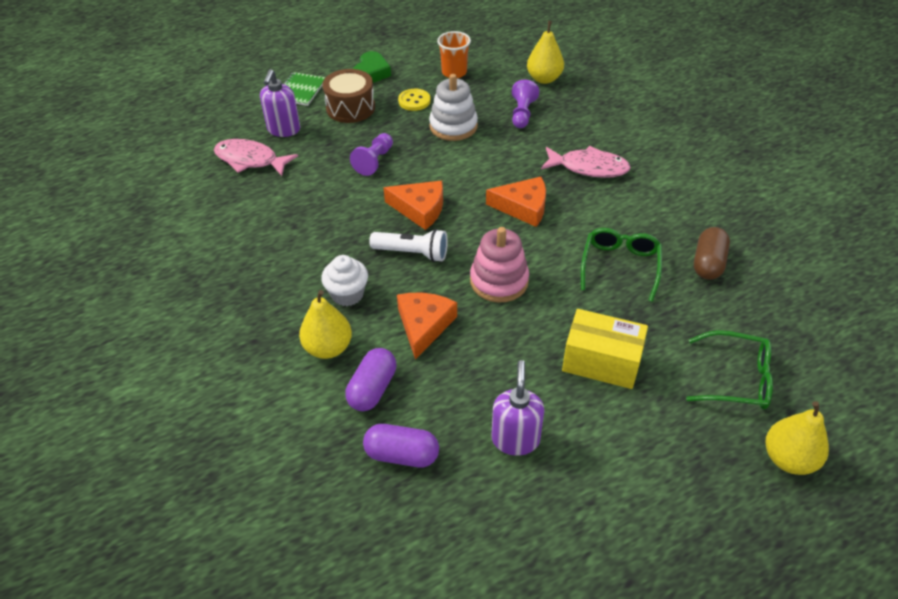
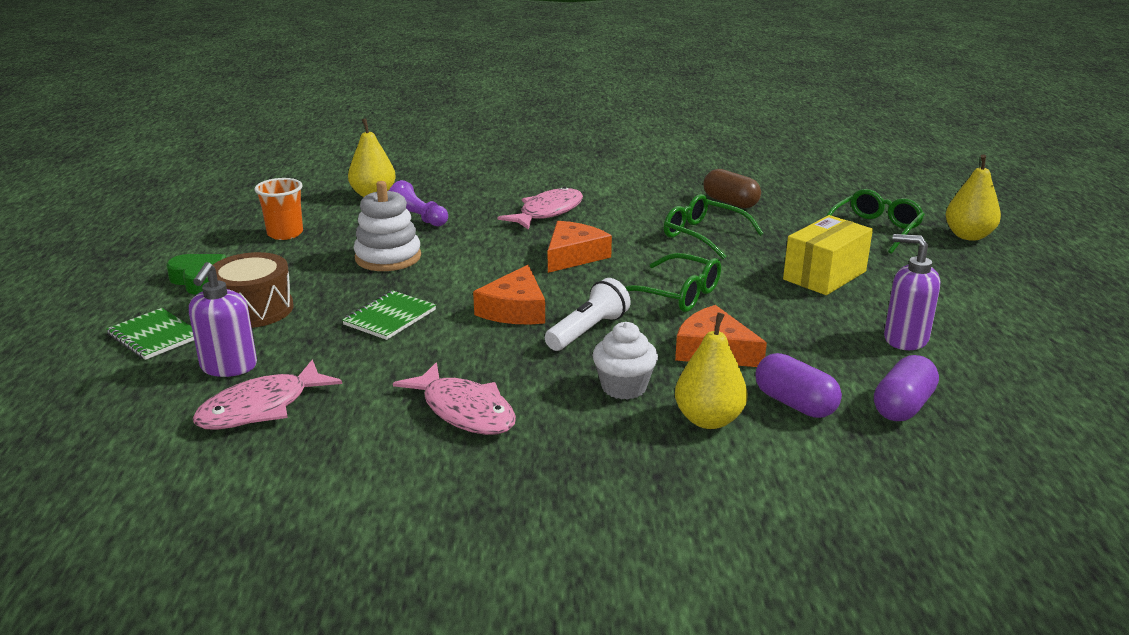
camera: 65 degrees left, 20 degrees down
purple soap dispenser [260,69,300,137] -> purple soap dispenser turned 60 degrees clockwise [189,262,257,377]
purple pawn [350,133,393,176] -> green notebook [342,291,436,340]
orange cheese [383,181,443,230] -> orange cheese turned 150 degrees clockwise [473,265,545,324]
yellow button [398,89,431,111] -> none
pink stacking toy [470,227,529,303] -> green glasses [625,253,721,312]
none -> pink fish [393,363,516,435]

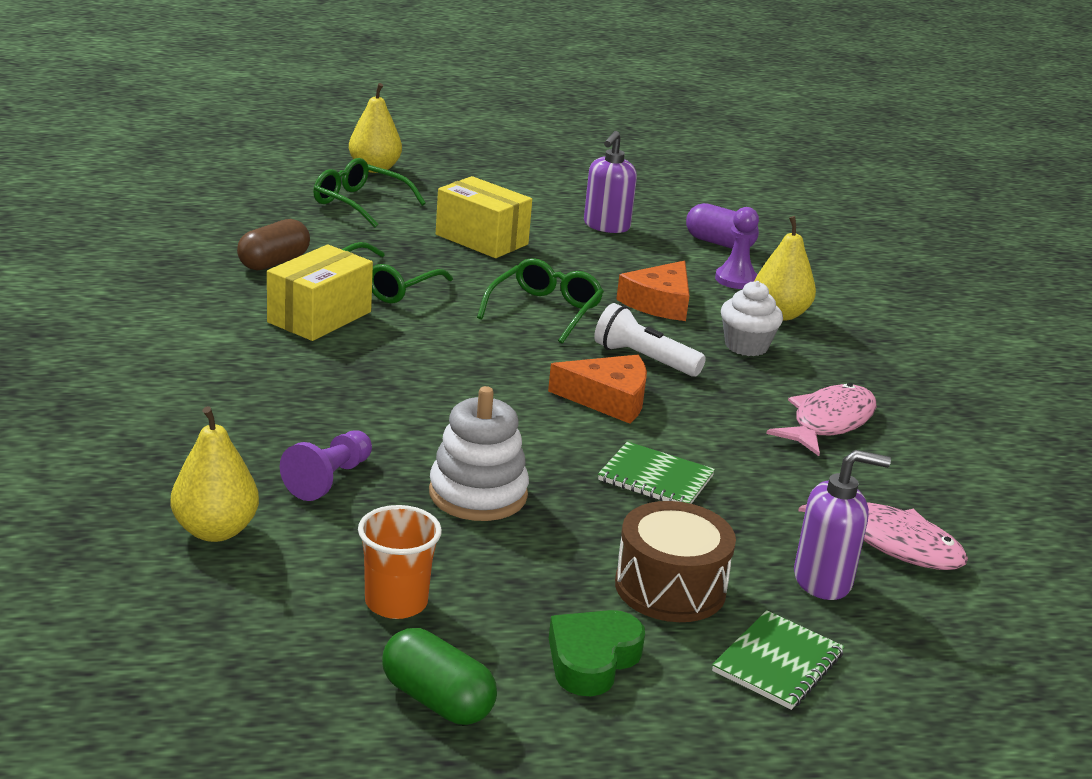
camera: 100 degrees left, 0 degrees up
pink fish [497,187,583,230] -> none
orange cheese [548,221,612,273] -> none
purple capsule [755,353,842,418] -> purple pawn [715,207,759,289]
none -> yellow box [267,245,373,341]
none -> green capsule [382,628,497,725]

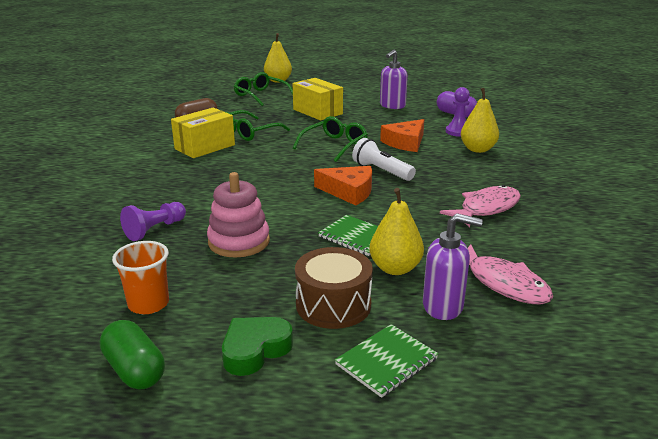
camera: 15 degrees right, 0 degrees up
yellow pear [171,406,259,542] -> yellow pear moved to [369,188,424,275]
white stacking toy [429,386,529,521] -> pink stacking toy [207,172,270,258]
white cupcake [721,281,783,356] -> none

